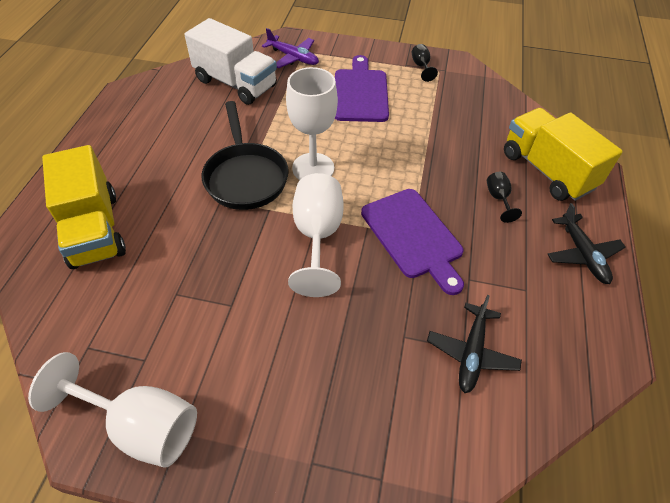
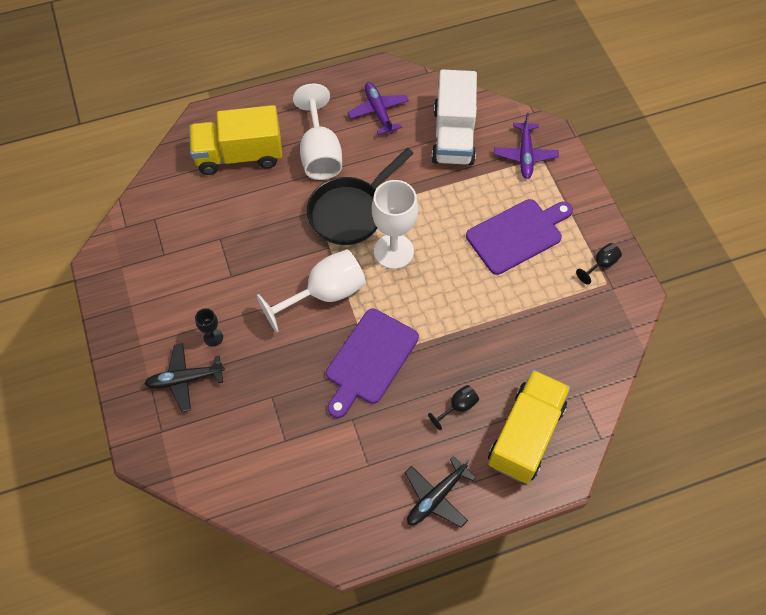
camera: 60 degrees right, 10 degrees up
white goblet [28,352,197,468] -> white goblet moved to [293,84,342,180]
yellow truck [42,145,126,269] -> yellow truck turned 45 degrees clockwise [189,105,282,175]
black plane [427,295,522,393] -> black plane moved to [144,343,225,412]
none -> black goblet [195,308,223,347]
none -> purple plane [348,82,409,135]

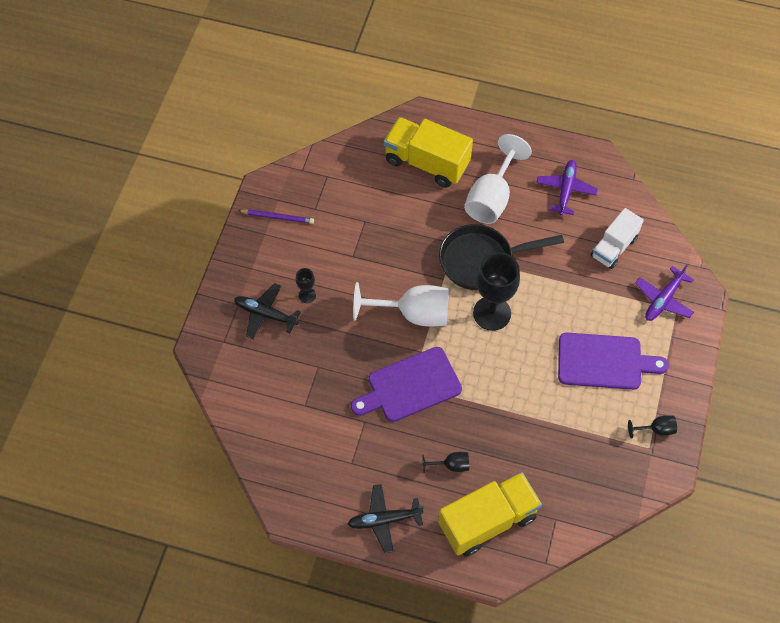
camera: 35 degrees right, 0 degrees up
white goblet [372,180,418,269] -> black goblet [473,252,520,331]
white truck [431,69,477,165] -> white truck [591,208,644,269], size x0.64
none -> purple pencil [238,209,314,224]

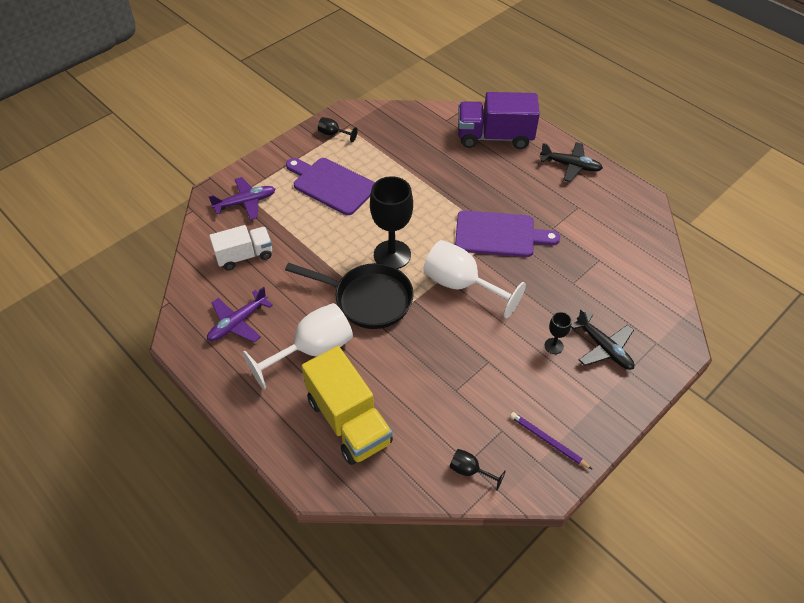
camera: 150 degrees left, 10 degrees down
black goblet [422,452,469,473] -> black goblet moved to [449,449,506,491]
yellow truck [438,472,542,556] -> purple truck [458,92,540,149]

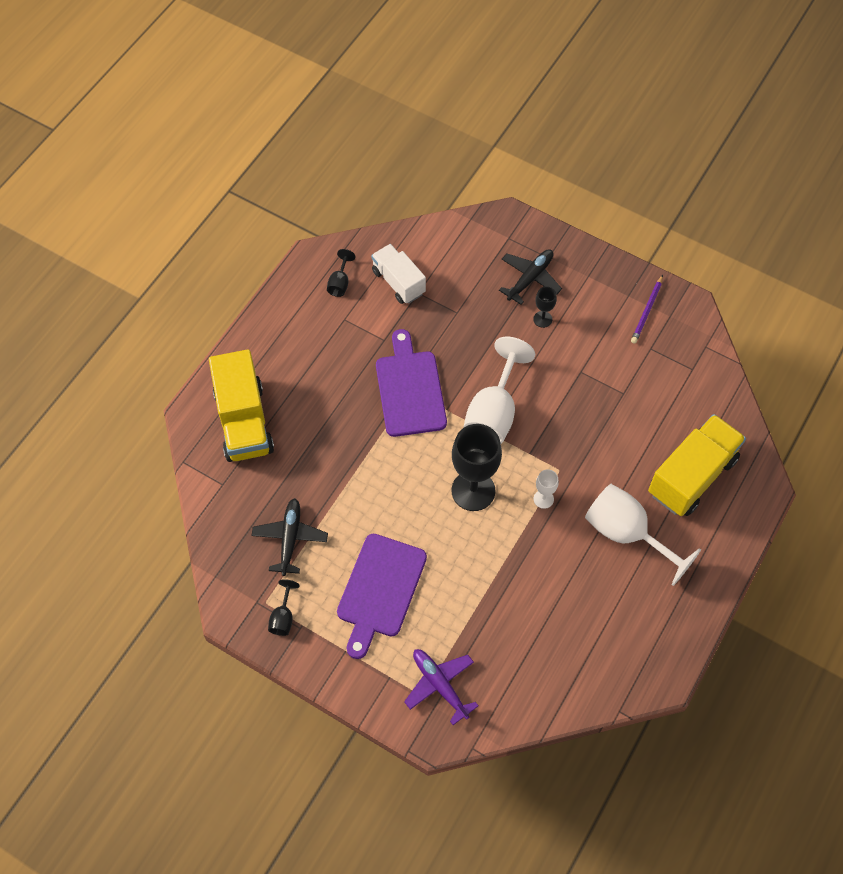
camera: 105 degrees left, 10 degrees up
purple plane [207,287,273,342] -> none
white truck [209,225,272,270] -> white truck moved to [371,244,426,304]
black pan [285,263,414,329] -> white goblet [534,470,559,509]
black goblet [449,449,506,491] -> black goblet moved to [327,249,356,297]
purple truck [458,92,540,149] -> yellow truck [209,349,274,462]
black plane [540,142,603,182] -> black plane moved to [251,498,328,576]

